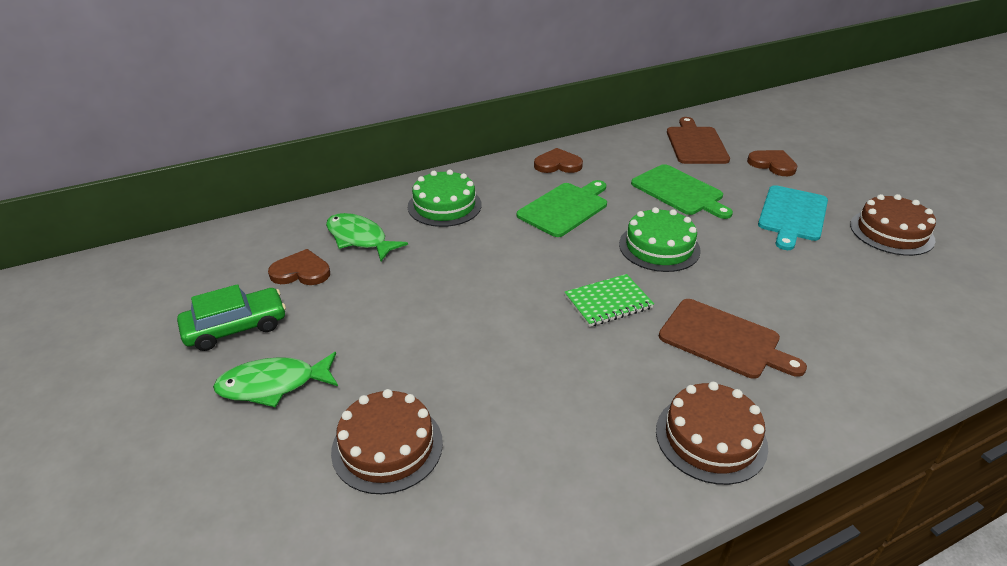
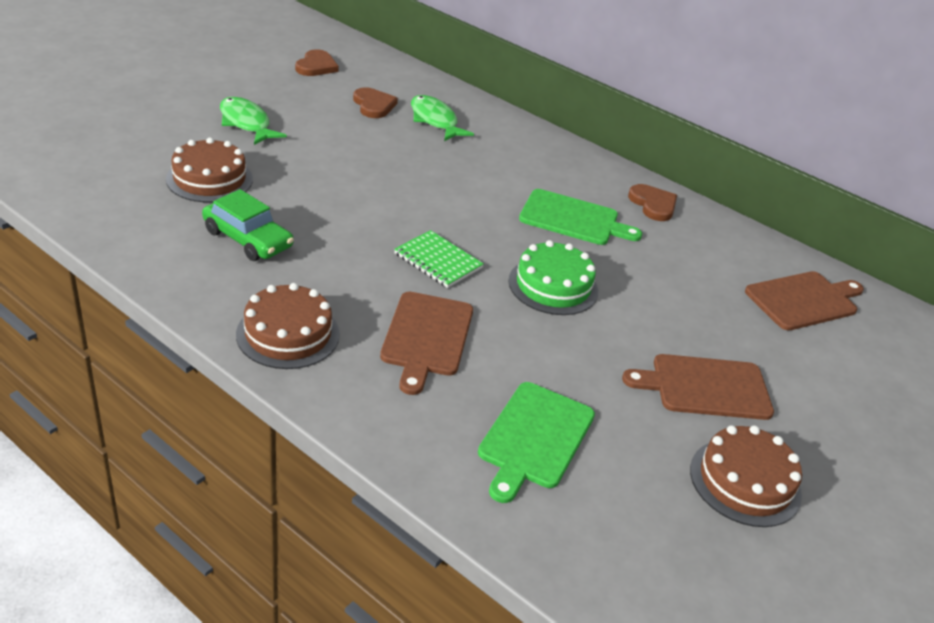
camera: 60 degrees right, 0 degrees up
green car [177,284,286,351] -> green car moved to [202,189,294,261]
green fish [326,213,408,261] -> green fish turned 45 degrees counterclockwise [411,95,474,141]
green cake [408,170,482,227] -> none
green cutting board [631,164,733,219] -> green cutting board moved to [478,382,595,503]
brown heart [747,150,798,176] -> brown heart moved to [295,49,339,76]
turquoise cutting board [758,185,828,250] -> brown cutting board [622,354,774,420]

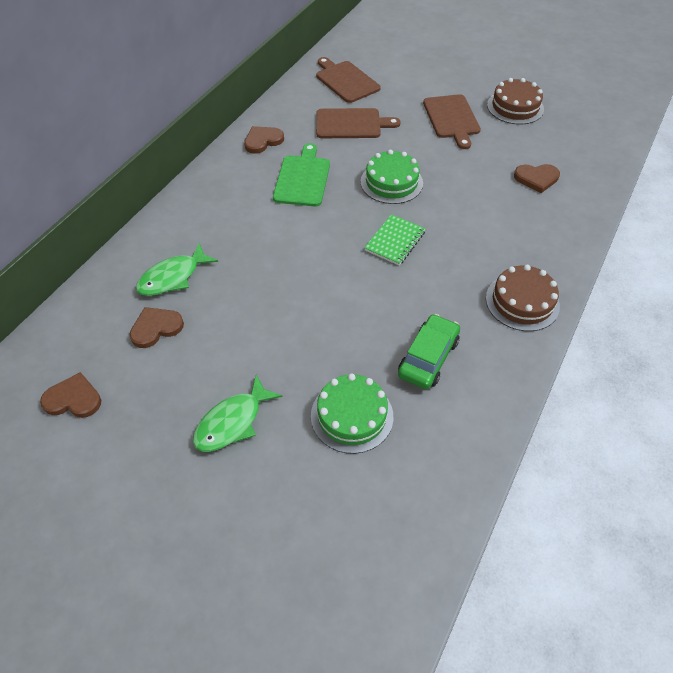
camera: 95 degrees left, 15 degrees up
brown cake [166,137,253,203] -> green cake [311,374,393,454]
brown cutting board [380,292,473,395] -> brown cutting board moved to [316,108,401,138]
green cutting board [478,382,595,503] -> brown heart [514,164,560,193]

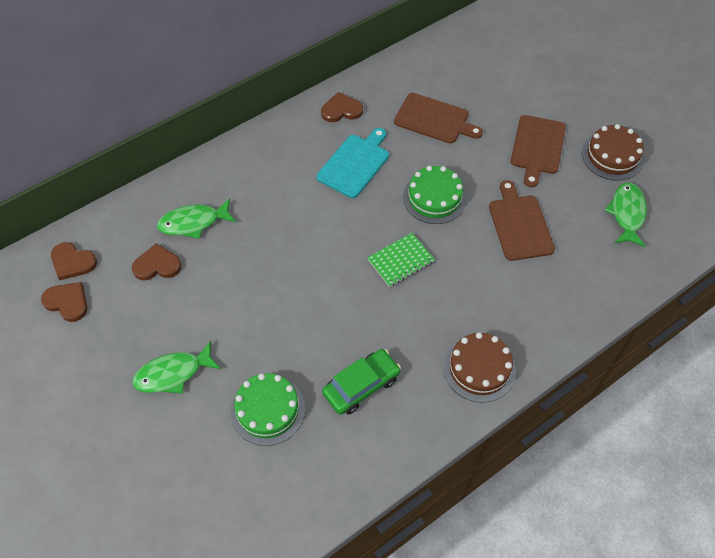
camera: 25 degrees right, 5 degrees up
green cutting board [273,143,330,207] -> turquoise cutting board [317,128,389,198]
brown cutting board [316,57,381,103] -> brown cutting board moved to [489,180,555,261]
brown heart [514,164,560,193] -> brown heart moved to [51,242,97,280]
none -> green fish [605,183,647,247]

